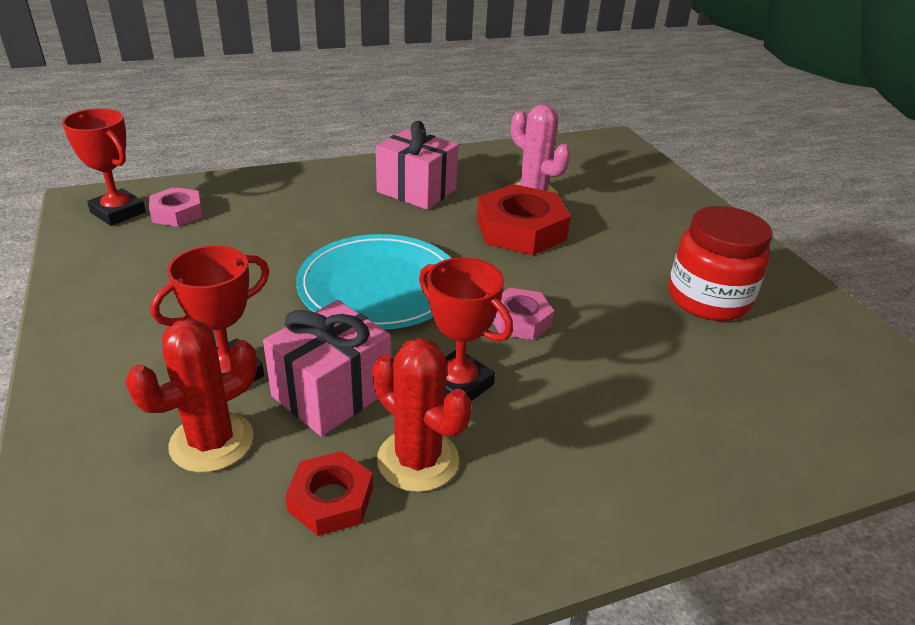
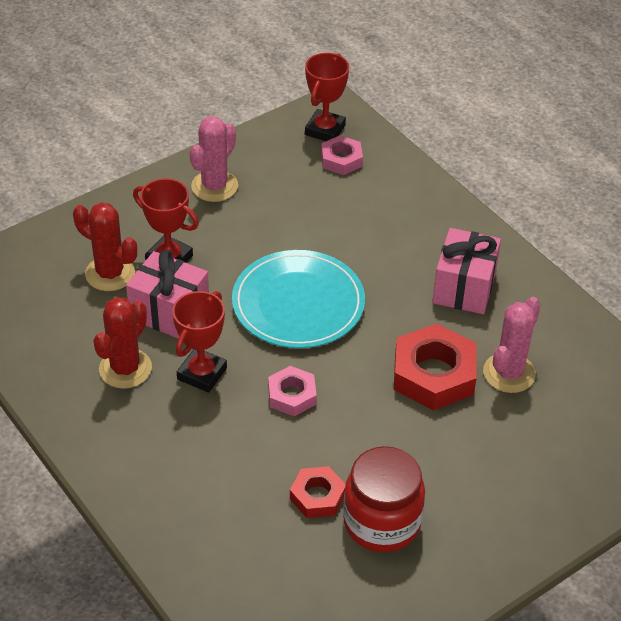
camera: 75 degrees right, 10 degrees up
red nut [285,451,373,536] -> red nut moved to [290,466,346,518]
none -> pink cactus [189,116,238,202]

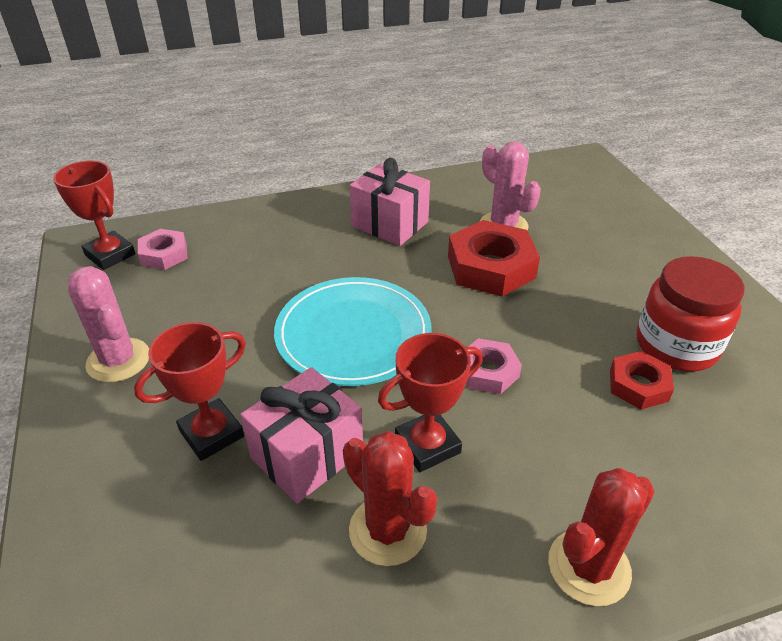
camera: 70 degrees left, 5 degrees down
red cactus [73,202,137,291] -> red cactus moved to [548,468,655,606]
red trophy [172,291,227,393] -> red trophy turned 75 degrees counterclockwise [378,333,482,472]

